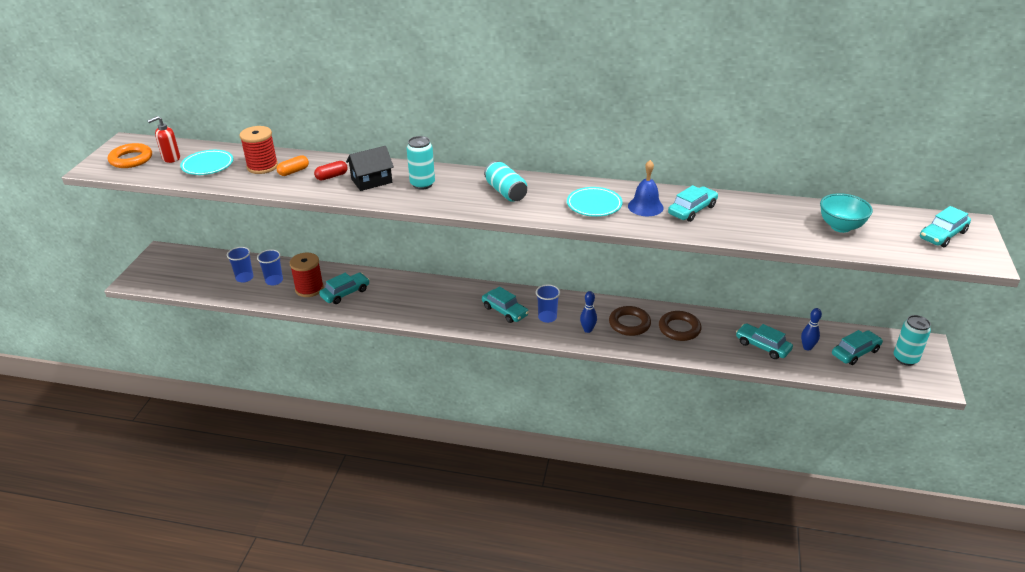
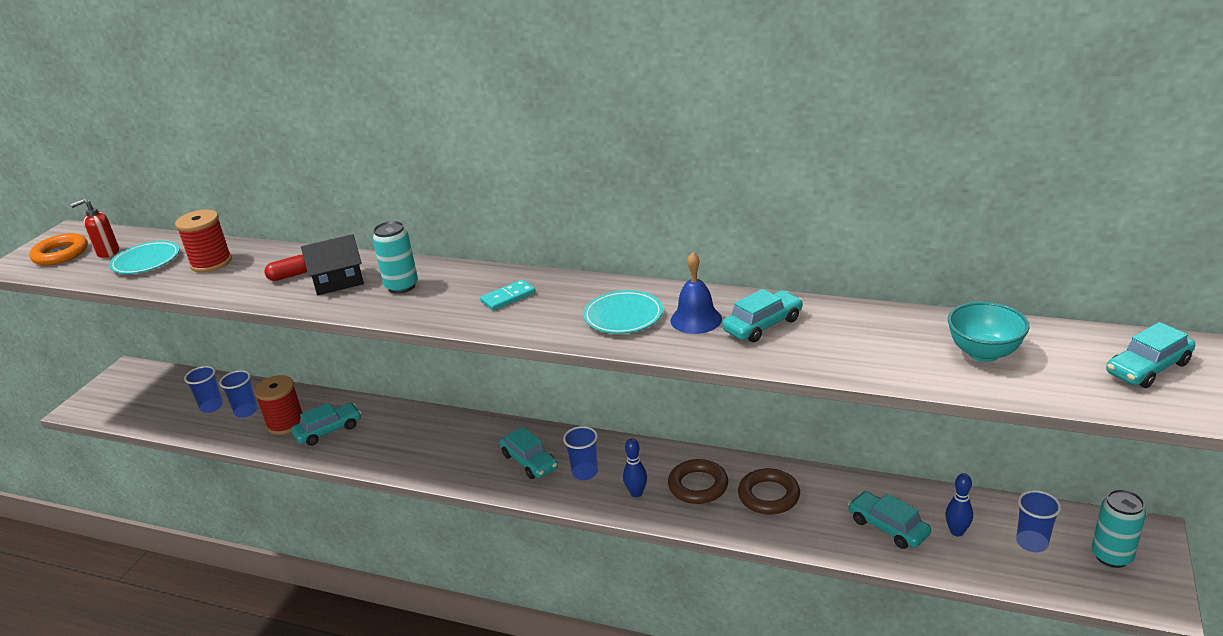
camera: 10 degrees right, 5 degrees down
orange capsule [277,155,309,176] -> none
turquoise can [484,161,527,202] -> turquoise domino [480,280,536,311]
turquoise car [832,330,883,365] -> blue cup [1016,490,1061,552]

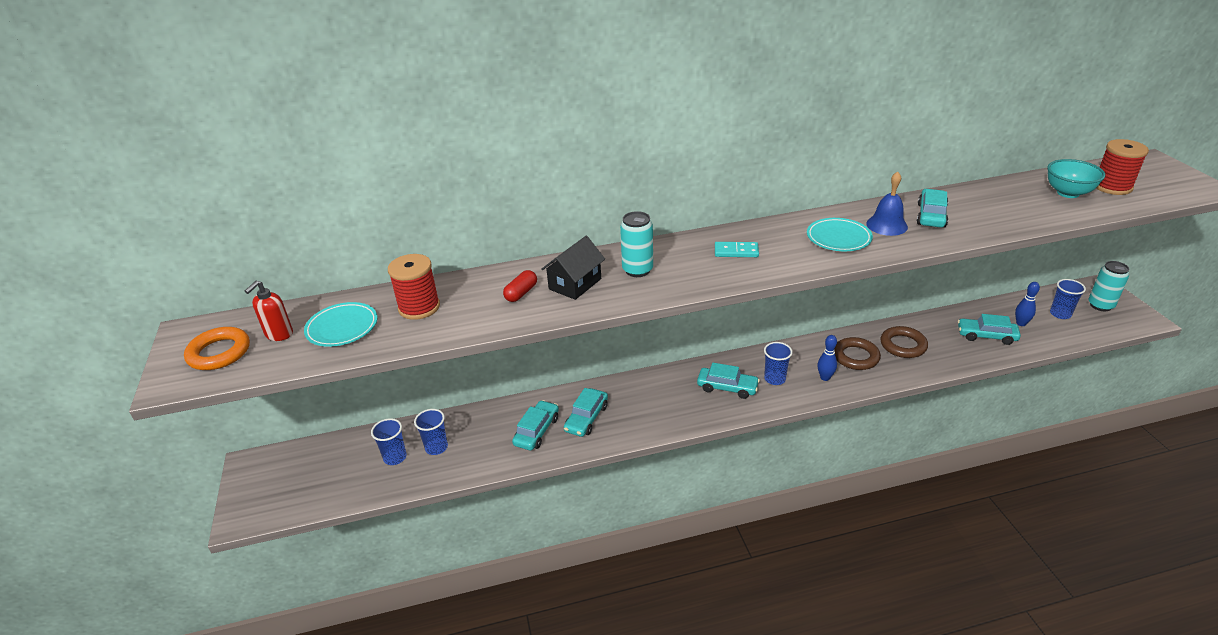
camera: 35 degrees left, 5 degrees up
red spool [254,375,302,435] -> red spool moved to [1096,139,1149,195]
turquoise domino [480,280,536,311] -> turquoise domino turned 75 degrees clockwise [715,242,759,257]
turquoise car [1106,322,1195,388] -> turquoise car moved to [564,388,608,437]

